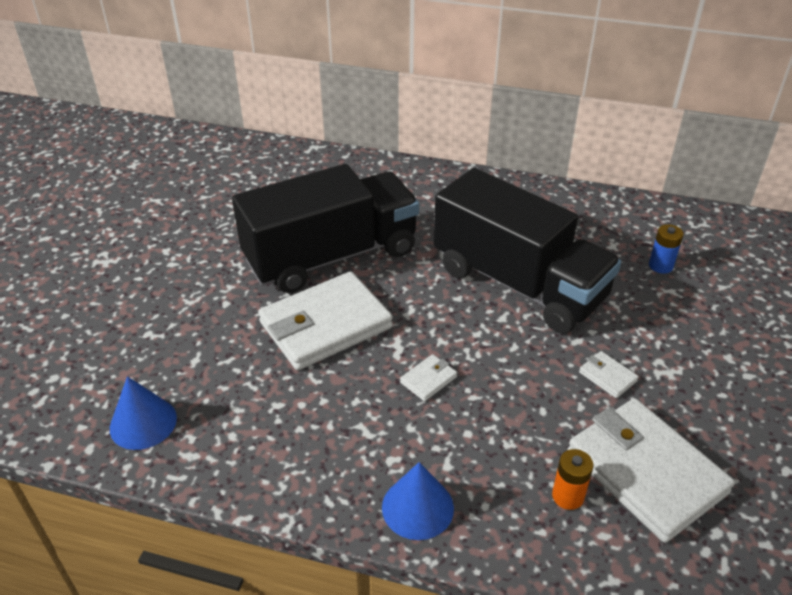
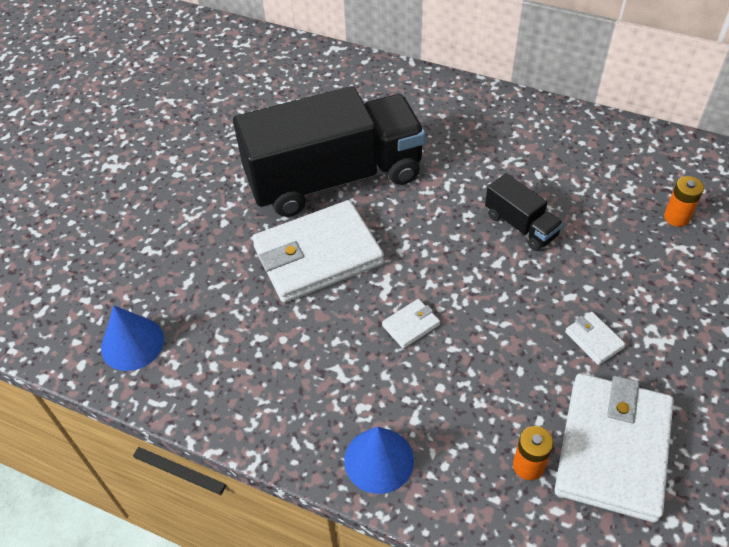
camera: 10 degrees right, 10 degrees up
black truck [434,168,621,333] -> black truck [485,173,563,251], size x0.43
white wallet [568,398,735,543] -> white wallet turned 45 degrees clockwise [554,373,674,523]
blue battery [649,224,684,274] -> orange battery [664,176,704,227]

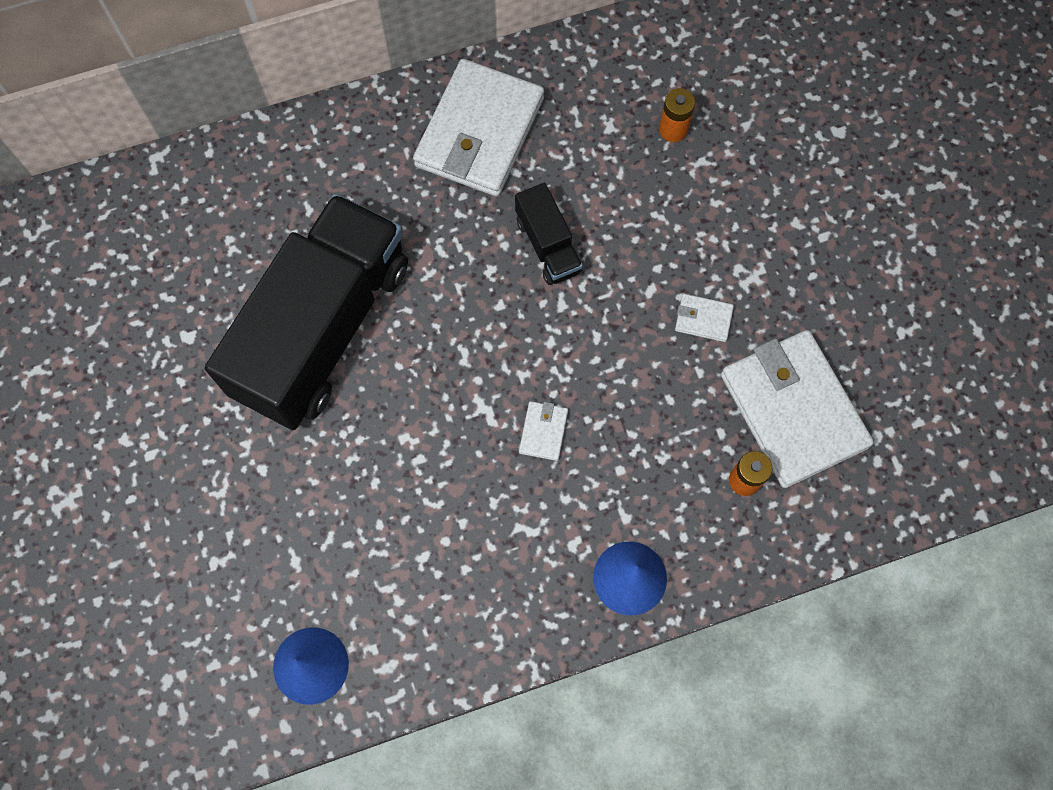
camera: 45 degrees left, 20 degrees up
white wallet [252,200,384,303] -> white wallet moved to [413,59,544,197]
black truck [485,173,563,251] -> black truck turned 60 degrees clockwise [515,183,583,285]

